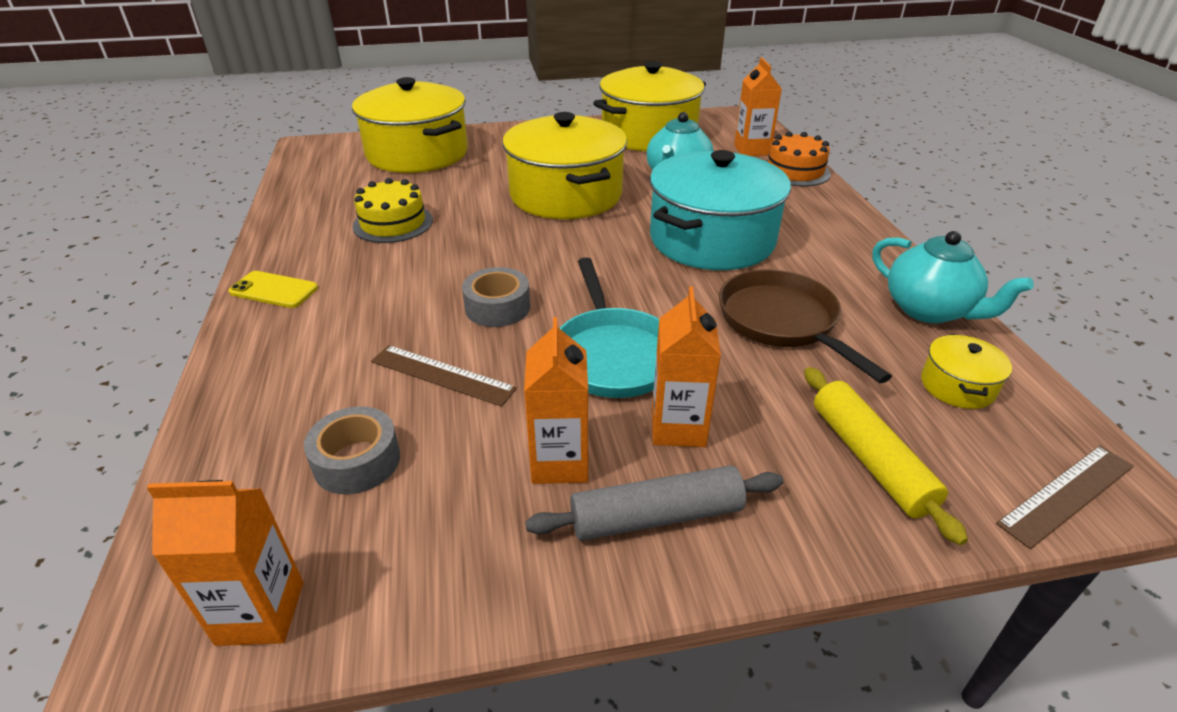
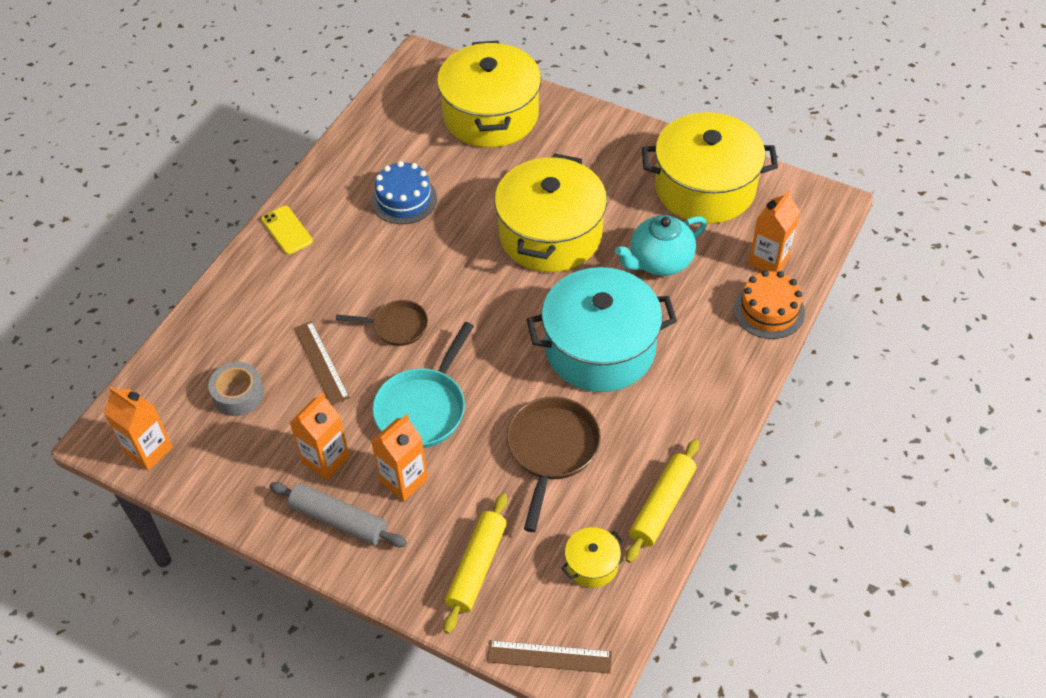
camera: 40 degrees right, 15 degrees up
yellow cake [352,178,433,243] -> blue cake [371,161,437,224]
grey tape [462,267,530,327] -> brown pan [336,300,428,346]
turquoise teapot [872,231,1034,323] -> yellow rolling pin [626,439,699,563]

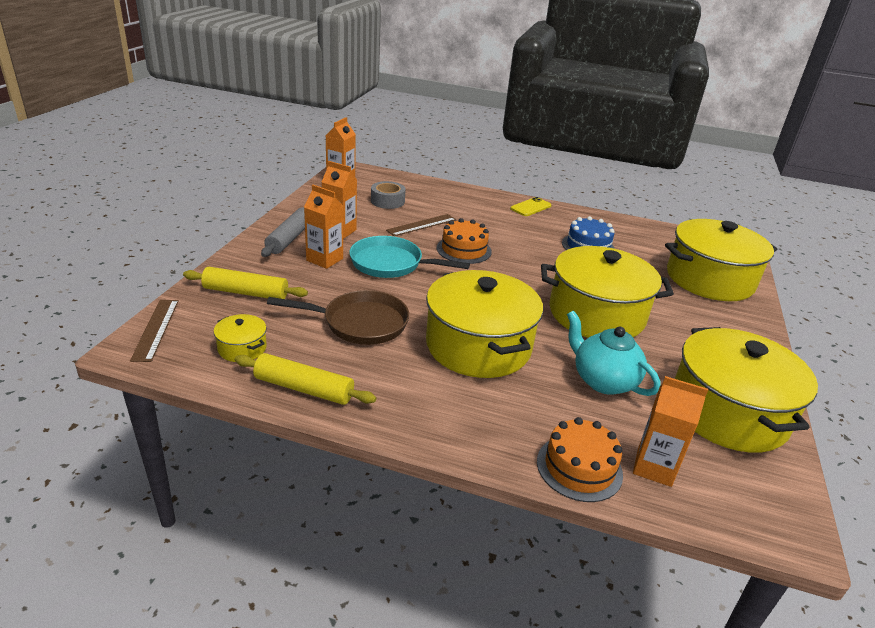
camera: 75 degrees right, 20 degrees down
brown pan [336,300,428,346] -> orange cake [437,218,492,264]
turquoise pot [527,267,677,392] -> yellow pot [426,270,543,378]

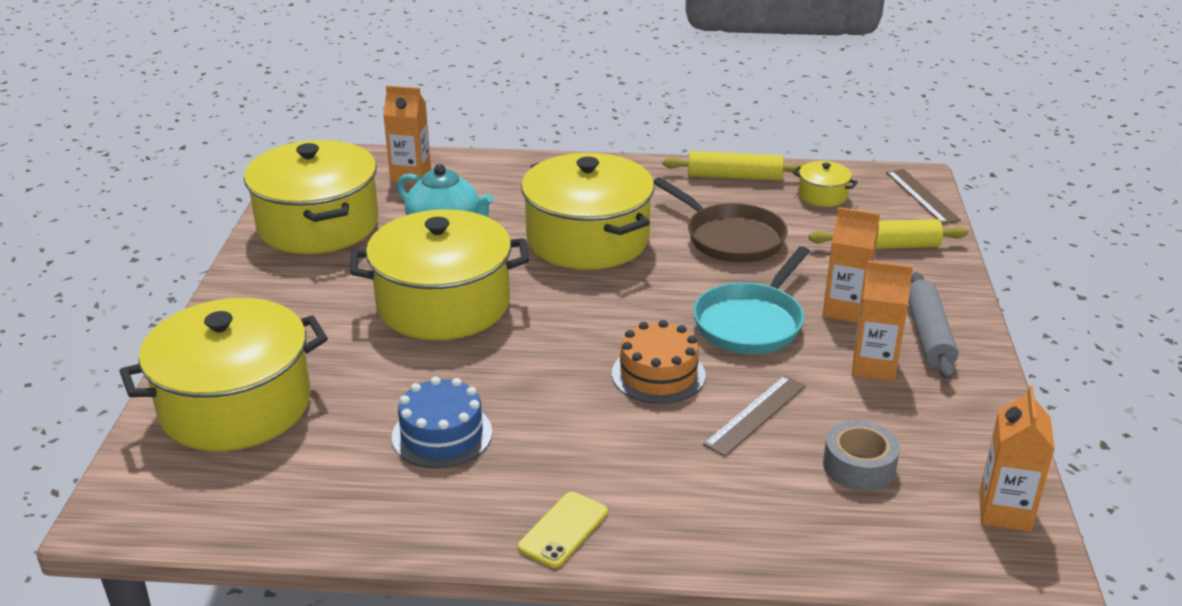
camera: 170 degrees right, 0 degrees up
brown pan [267,290,409,345] -> brown pan turned 120 degrees counterclockwise [653,177,788,263]
turquoise pan [349,236,470,278] -> turquoise pan turned 120 degrees clockwise [693,246,810,354]
orange cake [537,417,623,502] -> none

